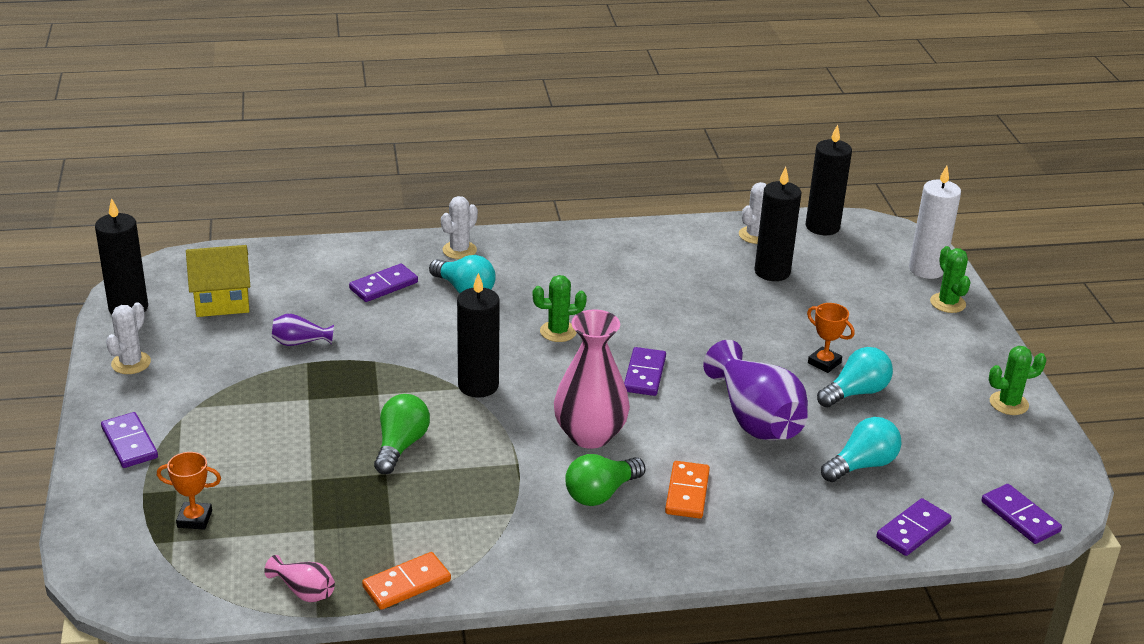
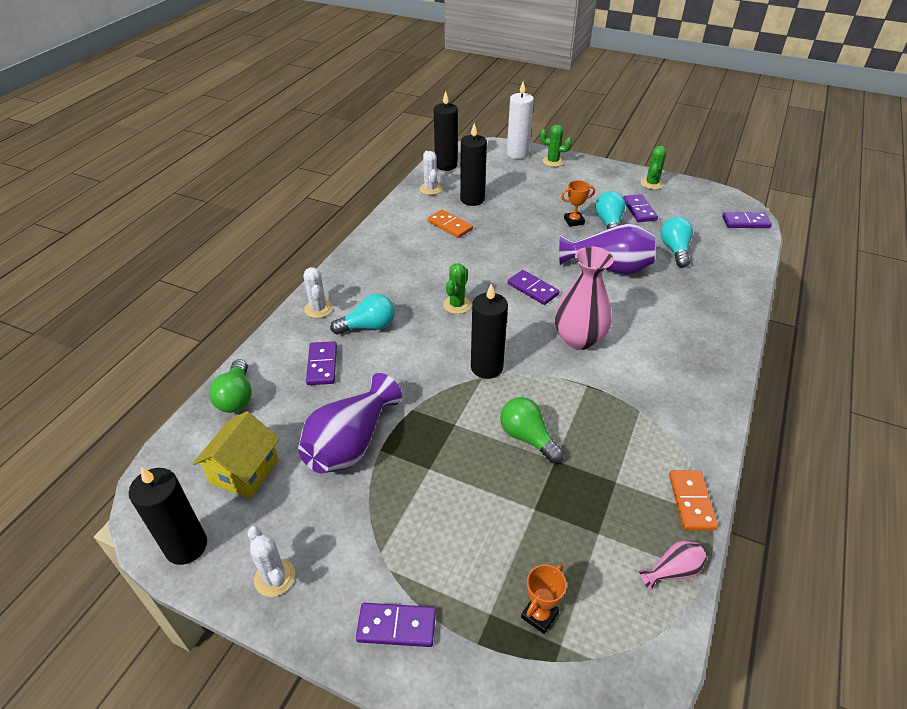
camera: 55 degrees left, 10 degrees up
purple vase [272,314,334,346] -> purple vase [298,373,402,473], size x2.15
green light bulb [565,454,646,506] -> green light bulb moved to [209,359,252,413]
orange domino [665,461,710,519] -> orange domino moved to [428,210,473,238]
purple domino [876,498,951,556] -> purple domino moved to [623,194,658,222]

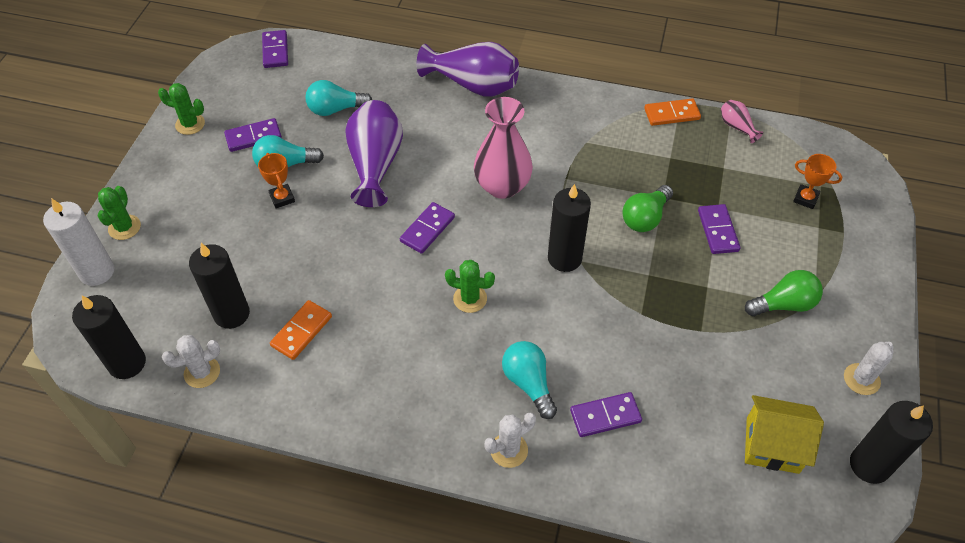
camera: 100 degrees left, 10 degrees up
green light bulb [209,359,252,413] -> green light bulb moved to [745,270,823,316]
purple vase [298,373,402,473] -> purple vase moved to [417,42,519,97]
purple domino [356,603,436,647] -> purple domino moved to [698,204,740,254]

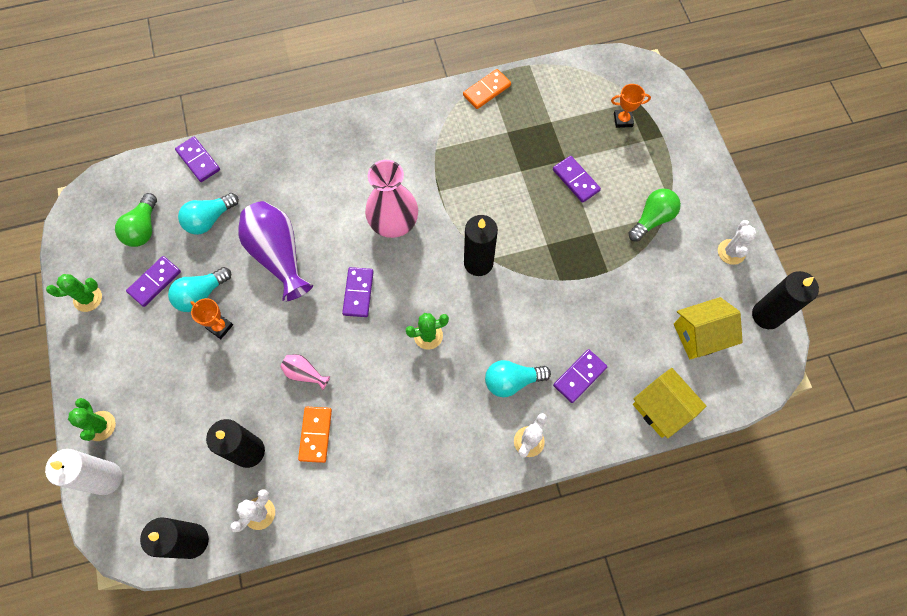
camera: 30 degrees left, 15 degrees up
purple domino [262,30,288,68] -> purple domino moved to [175,137,220,182]
purple vase [417,42,519,97] -> none
turquoise light bulb [502,341,557,419] -> turquoise light bulb turned 45 degrees counterclockwise [485,360,551,397]
green light bulb [623,185,673,232] -> green light bulb moved to [115,193,157,247]
pink vase [721,100,763,143] -> pink vase moved to [281,354,330,390]
none -> yellow house [633,368,707,438]

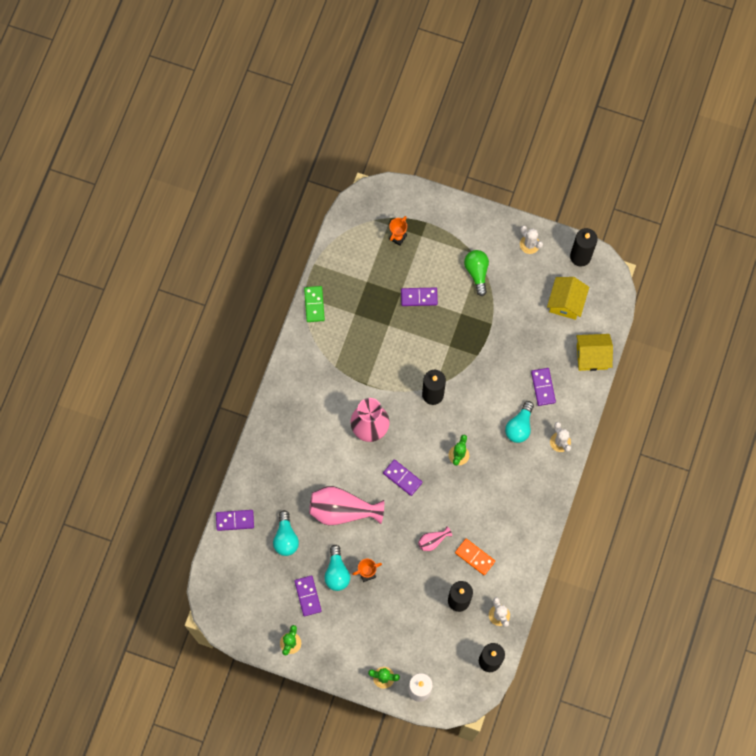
camera: 55 degrees left, 5 degrees up
green light bulb [115,193,157,247] -> none
purple vase [238,201,313,301] -> pink vase [309,486,384,525]
orange domino [463,69,511,109] -> green domino [304,286,325,322]

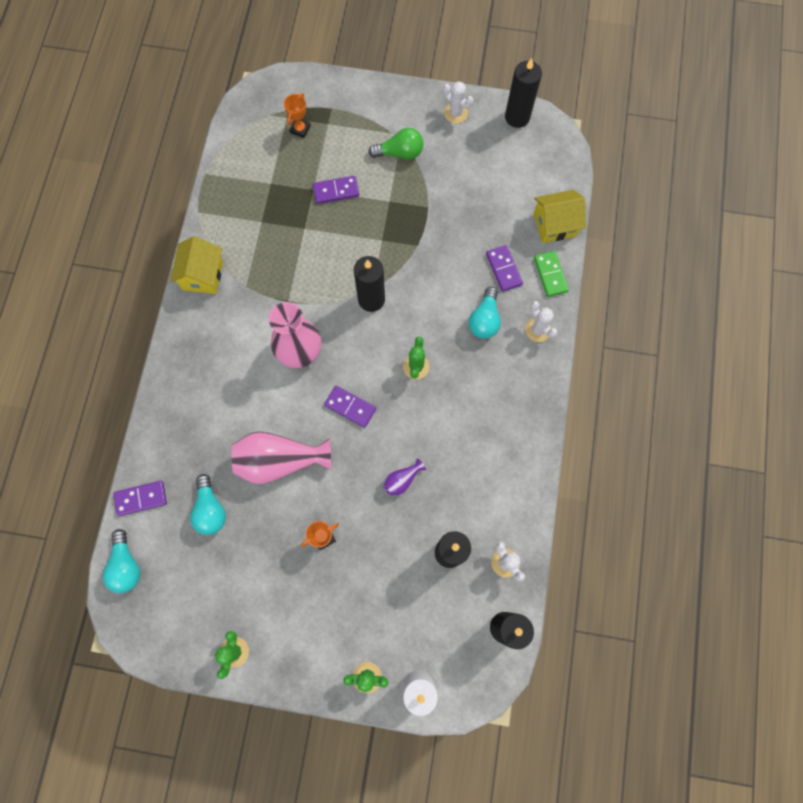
camera: 10 degrees left, 0 degrees up
purple domino [294,576,322,616] -> none
green domino [304,286,325,322] -> green domino moved to [534,251,569,297]
turquoise light bulb [324,545,350,591] -> turquoise light bulb moved to [103,529,140,593]
pink vase [418,526,452,551] -> purple vase [383,458,426,496]
orange domino [455,539,495,575] -> none
green light bulb [464,250,489,296] -> green light bulb turned 105 degrees clockwise [368,128,423,159]
yellow house [547,277,589,320] -> yellow house moved to [170,236,223,294]

